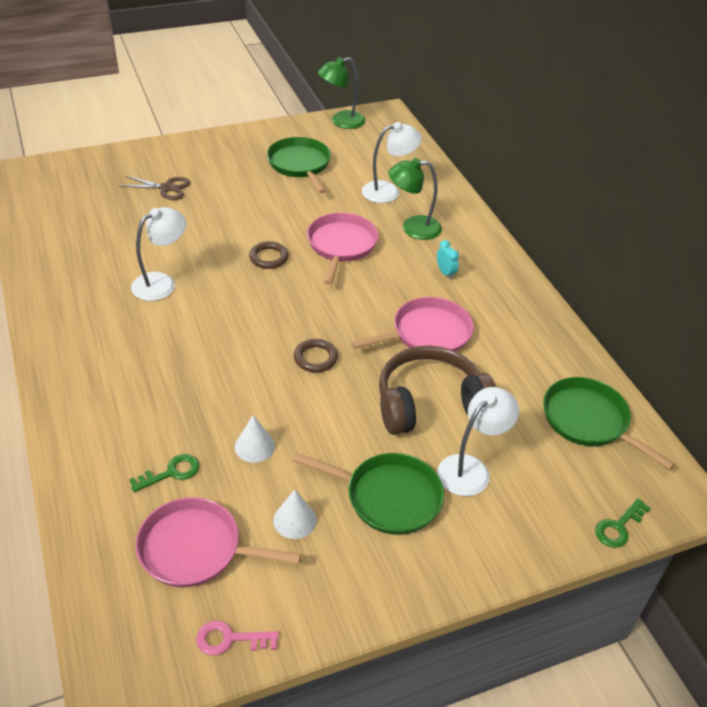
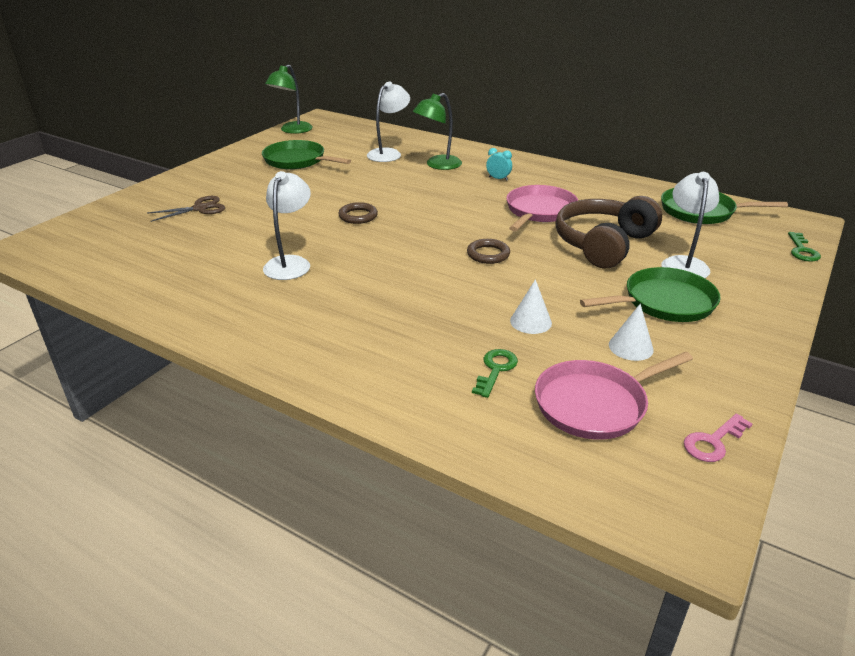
camera: 35 degrees left, 10 degrees down
pink pan [307,213,378,285] -> none

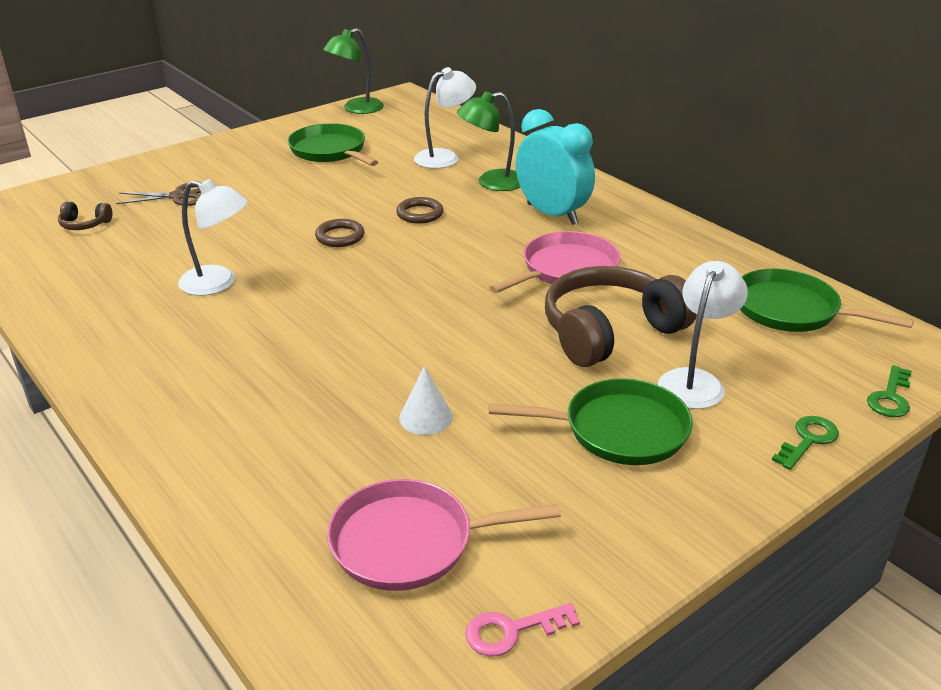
camera: 20 degrees right, 0 degrees up
white lamp [263,171,311,280] -> white lamp turned 75 degrees clockwise [178,179,248,296]
brown ring [467,239,510,264] -> brown ring moved to [396,197,444,224]
green key [472,349,518,398] -> green key moved to [772,416,839,470]
turquoise clock [486,148,512,181] -> turquoise clock [516,109,595,225], size x2.48
white cone [609,304,654,361] -> none
none -> brown headphones [58,202,112,230]

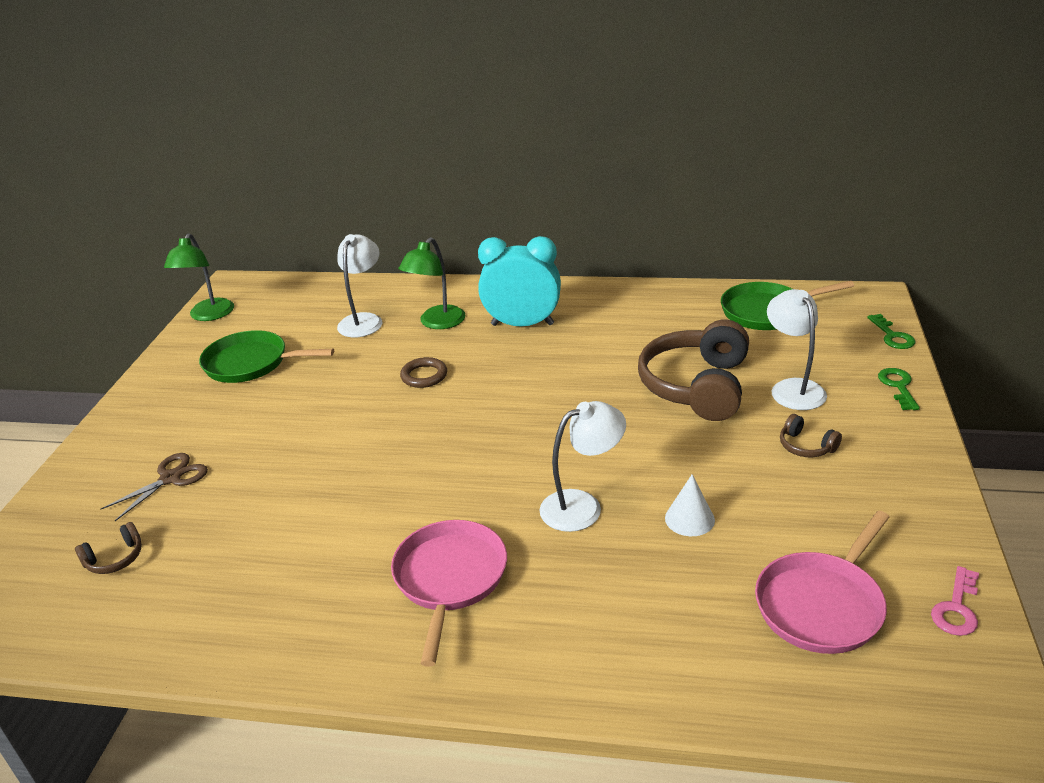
camera: 40 degrees left, 0 degrees up
white lamp [178,179,248,296] -> white lamp moved to [540,401,626,532]
brown ring [315,219,364,247] -> none
pink pan [489,231,621,293] -> pink pan moved to [391,520,507,667]
green pan [489,378,693,465] -> brown headphones [780,414,842,457]

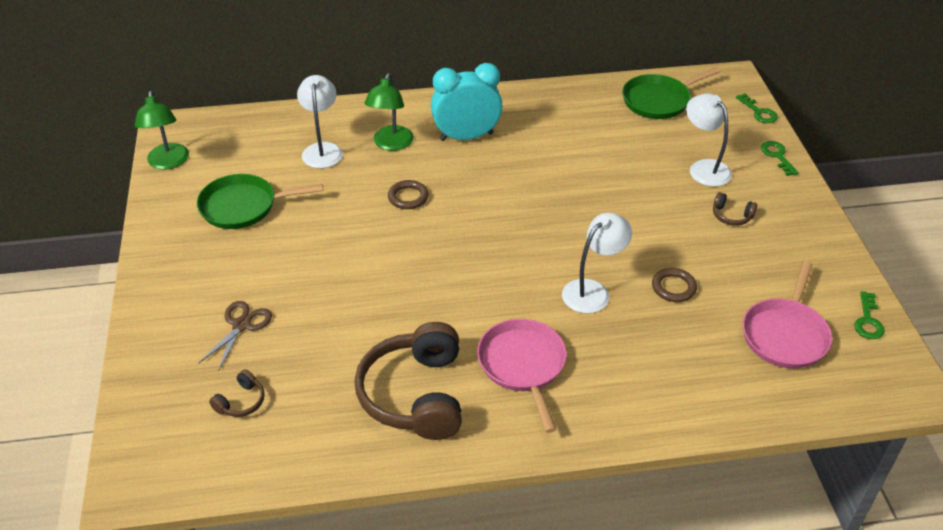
camera: 20 degrees left, 10 degrees up
brown headphones [638,319,749,421] -> brown headphones moved to [355,322,462,440]
white cone [665,474,715,536] -> brown ring [652,268,697,302]
pink key [931,566,979,636] -> green key [854,291,885,339]

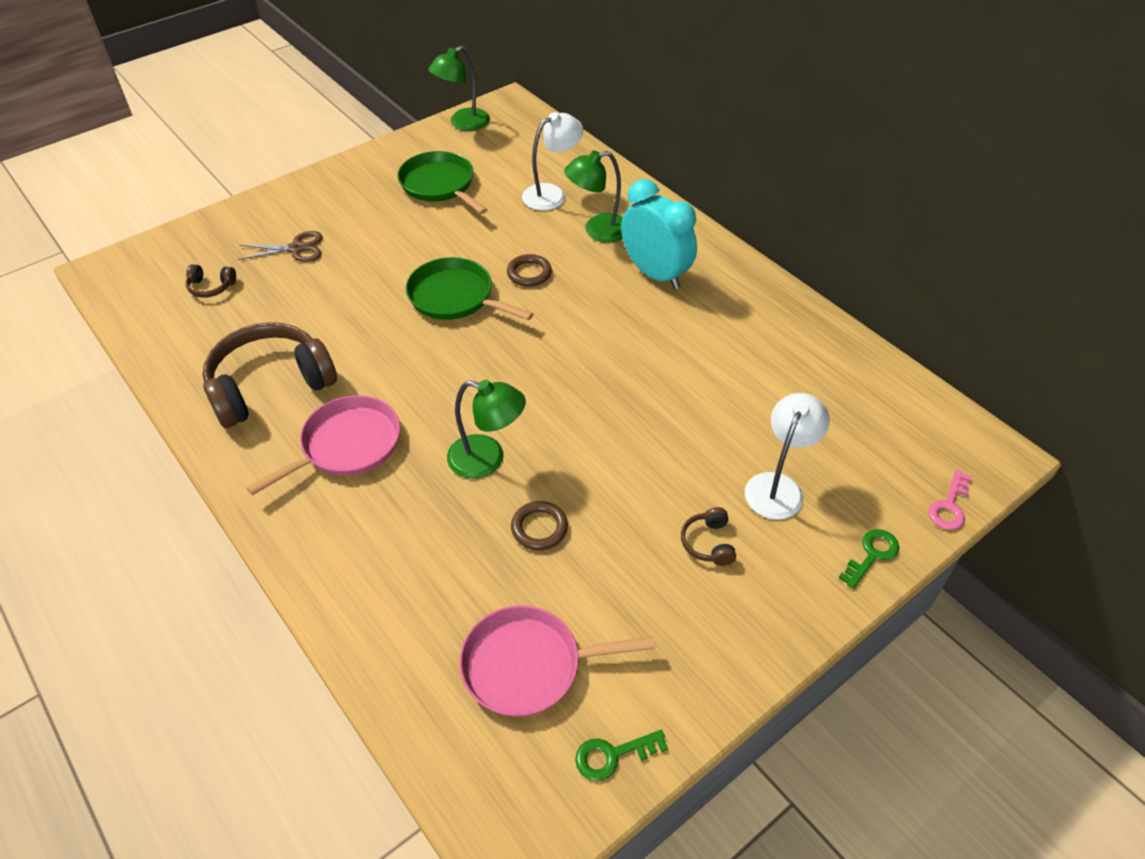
camera: 60 degrees right, 5 degrees up
white lamp [562,213,632,313] -> green lamp [447,380,526,479]
green pan [622,67,721,119] -> green pan moved to [406,257,534,320]
green key [736,93,778,123] -> pink key [928,470,972,530]

